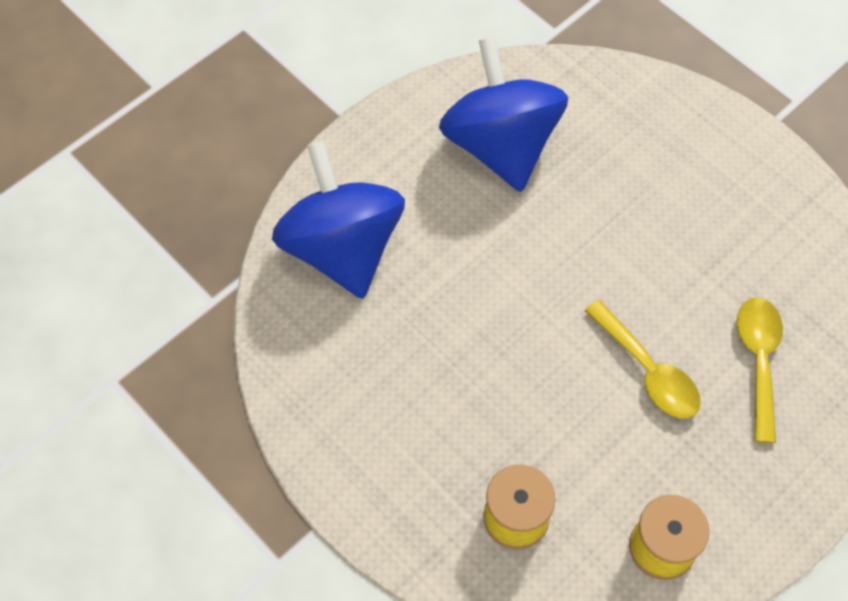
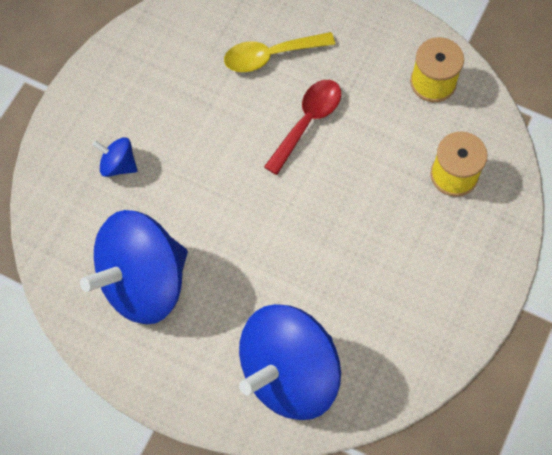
camera: 110 degrees left, 5 degrees up
yellow spoon [585,300,701,419] -> red spoon [264,80,341,175]
none -> blue spinning top [93,137,138,177]

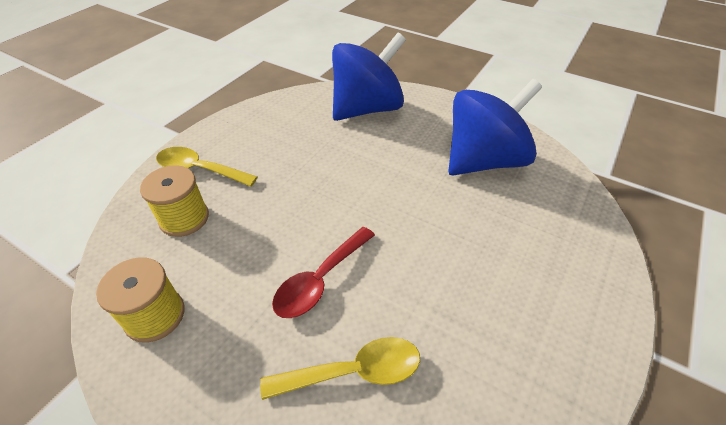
camera: 175 degrees left, 20 degrees down
blue spinning top [93,137,138,177] -> none
none -> yellow spoon [156,147,258,187]

